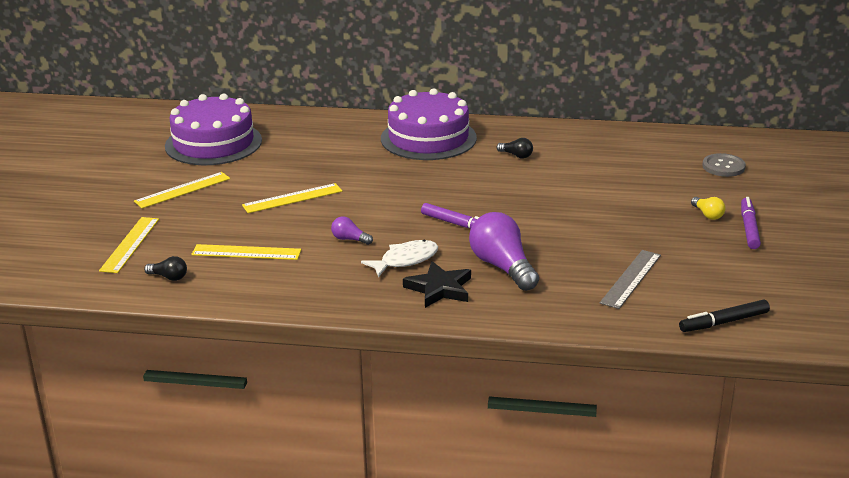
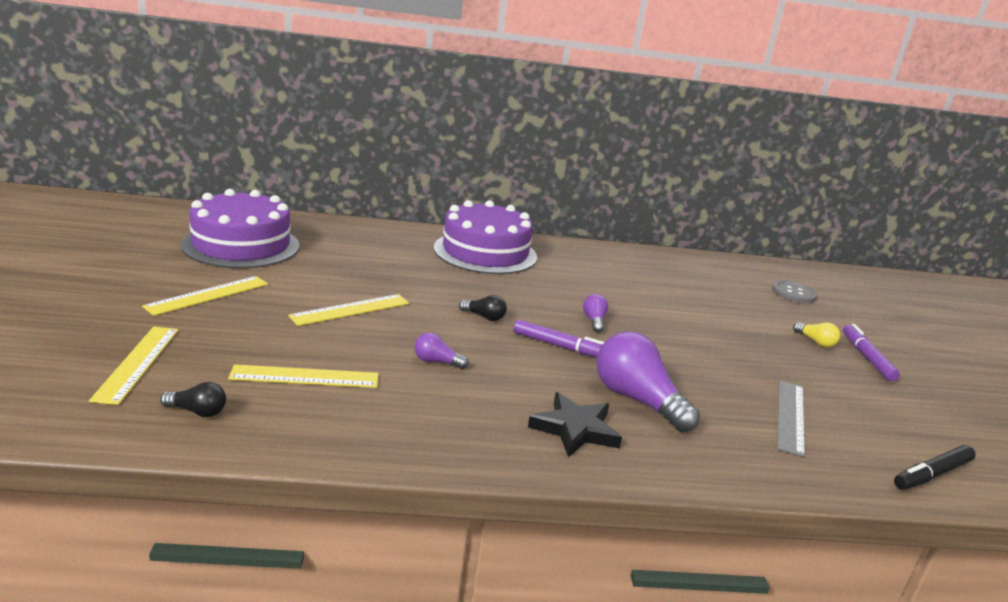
camera: 15 degrees left, 5 degrees down
white fish [361,239,438,277] -> none
black light bulb [496,138,533,159] -> black light bulb moved to [459,295,507,321]
none -> purple light bulb [583,294,608,332]

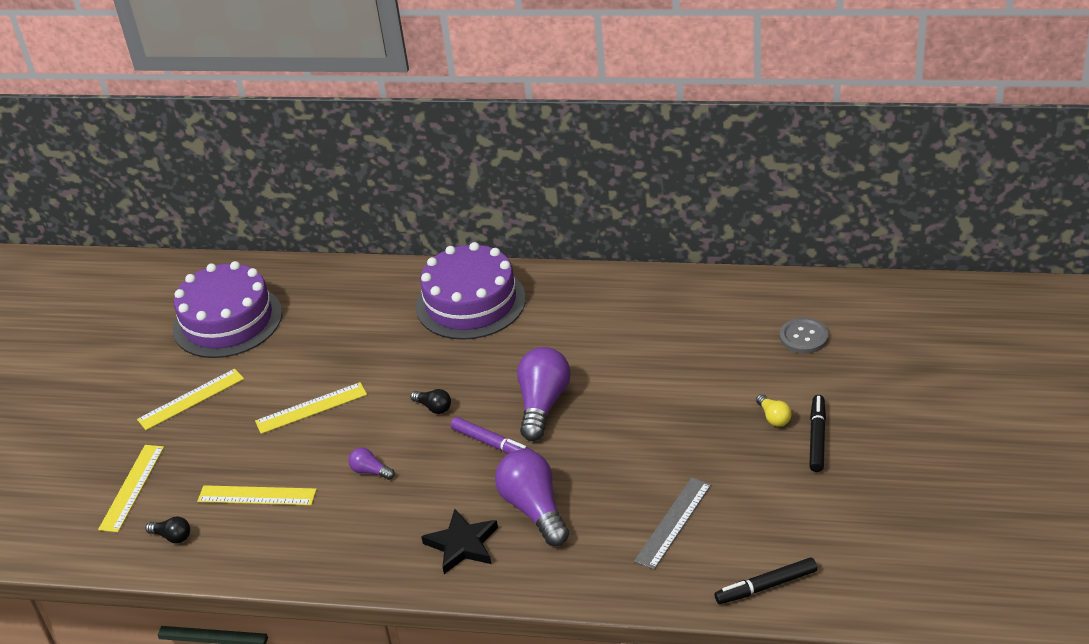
camera: 20 degrees right, 15 degrees up
purple light bulb [583,294,608,332] -> purple light bulb [517,347,571,441], size x2.13
purple marker [843,324,900,382] -> black marker [809,395,826,472]

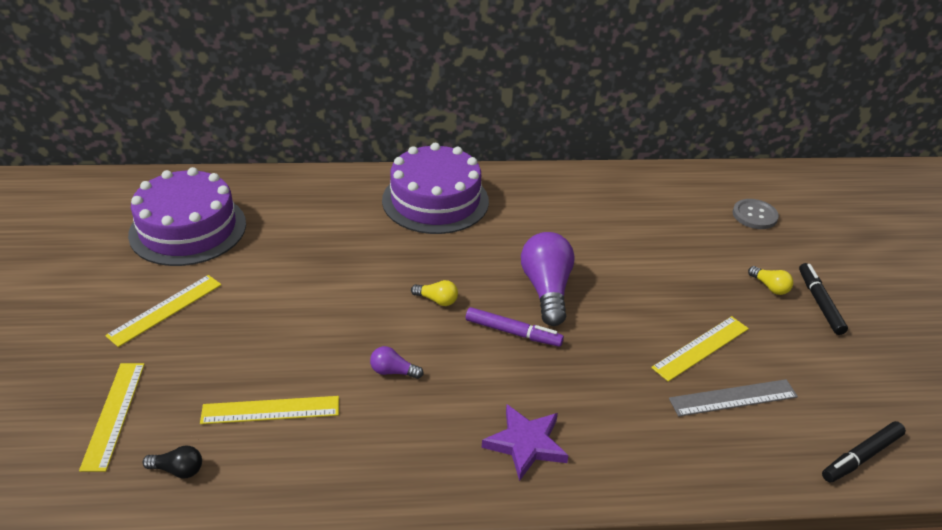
camera: 20 degrees left, 0 degrees up
yellow ruler [255,382,367,434] -> yellow ruler moved to [651,316,749,382]
black light bulb [411,389,451,414] -> yellow light bulb [411,280,458,306]
black star [421,509,498,574] -> purple star [482,405,569,481]
purple light bulb [495,450,569,546] -> none
grey ruler [634,477,711,570] -> grey ruler turned 60 degrees clockwise [669,379,798,417]

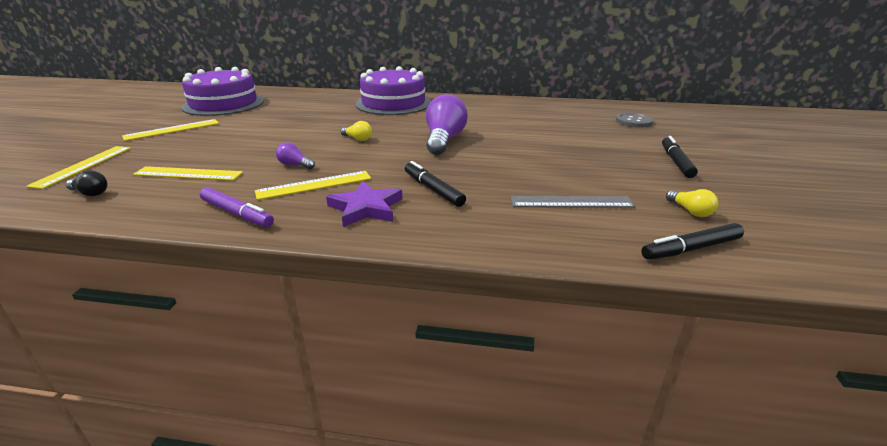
camera: 15 degrees right, 10 degrees down
purple marker [466,307,564,347] -> purple marker moved to [200,187,274,227]
yellow ruler [651,316,749,382] -> yellow ruler moved to [255,171,371,200]
yellow light bulb [748,266,793,295] -> yellow light bulb moved to [666,189,718,217]
none -> black marker [405,161,466,207]

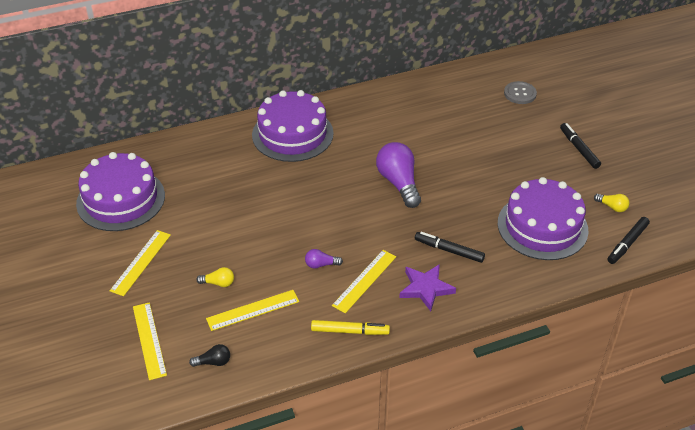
camera: 30 degrees left, 15 degrees up
purple marker [200,187,274,227] -> yellow marker [311,320,390,335]
yellow light bulb [341,121,372,141] -> yellow light bulb moved to [196,267,234,287]
grey ruler [510,196,635,208] -> purple cake [498,177,589,260]

